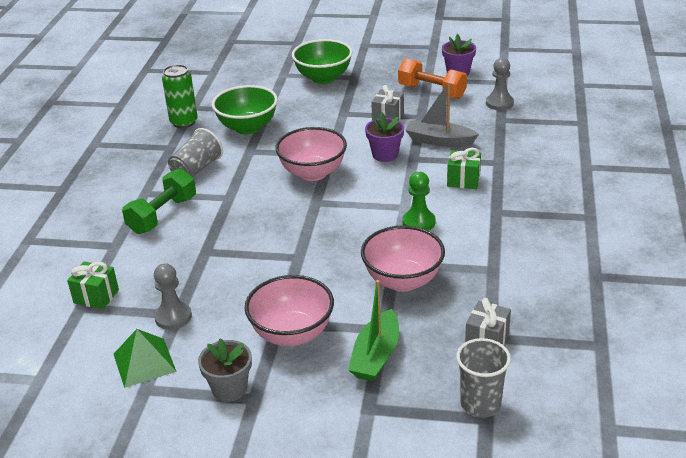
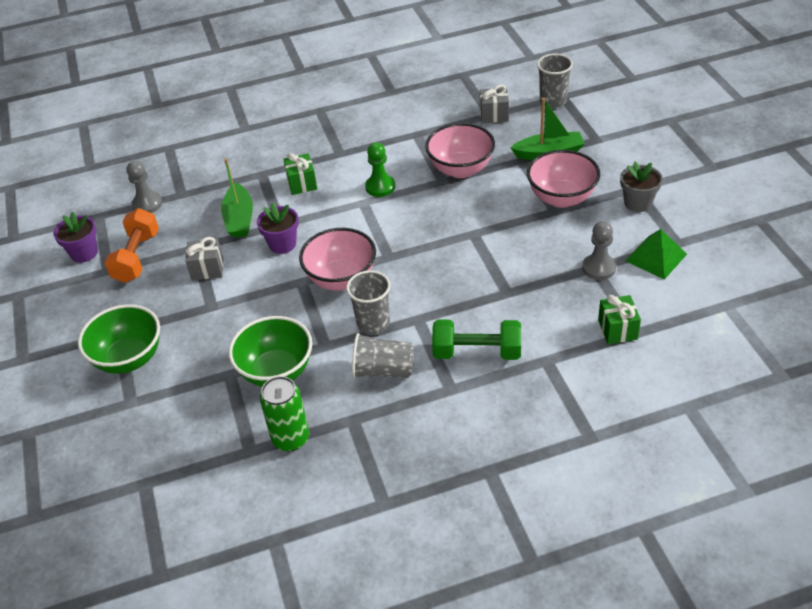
camera: 115 degrees left, 10 degrees up
grey boat [405,82,479,147] -> green boat [221,158,253,238]
none -> grey cup [346,270,390,335]

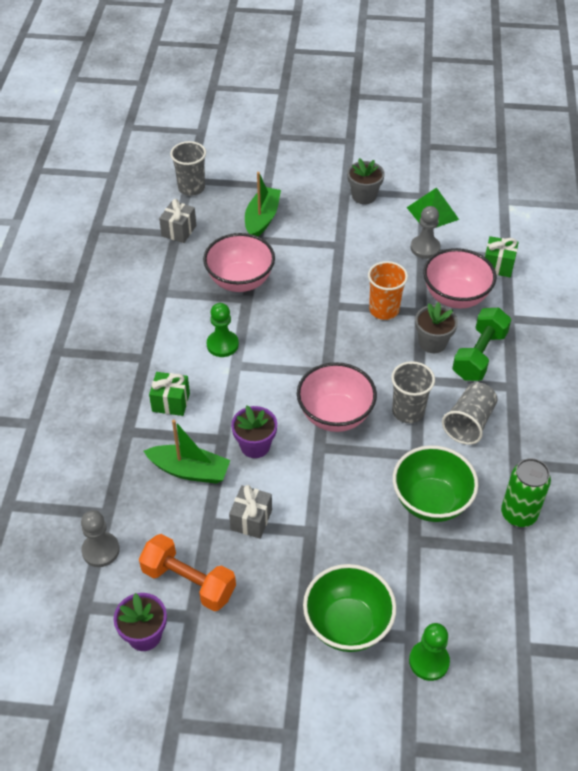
camera: 70 degrees left, 5 degrees up
pink bowl [527,150,600,208] -> pink bowl moved to [423,248,496,309]
none -> orange cup [368,261,408,320]
none -> green pawn [409,623,450,681]
none -> grey flower pot [415,302,458,353]

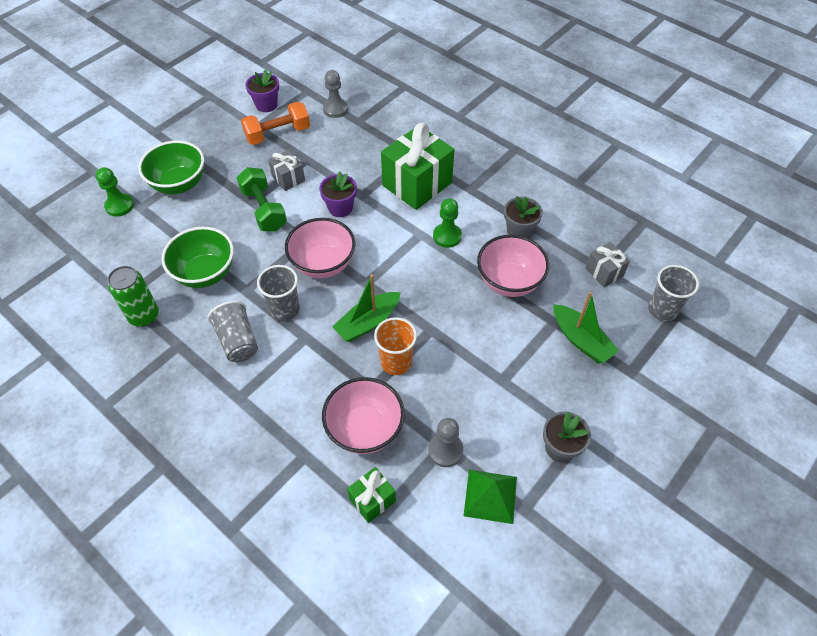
camera: 125 degrees right, 5 degrees up
green boat [144,420,230,484] -> green boat moved to [332,274,401,342]
green gift [149,372,190,416] -> green gift [381,123,455,210], size x2.00
grey flower pot [415,302,458,353] -> grey flower pot moved to [504,196,543,238]
green dumbbell [452,308,511,381] -> green dumbbell moved to [237,167,287,232]

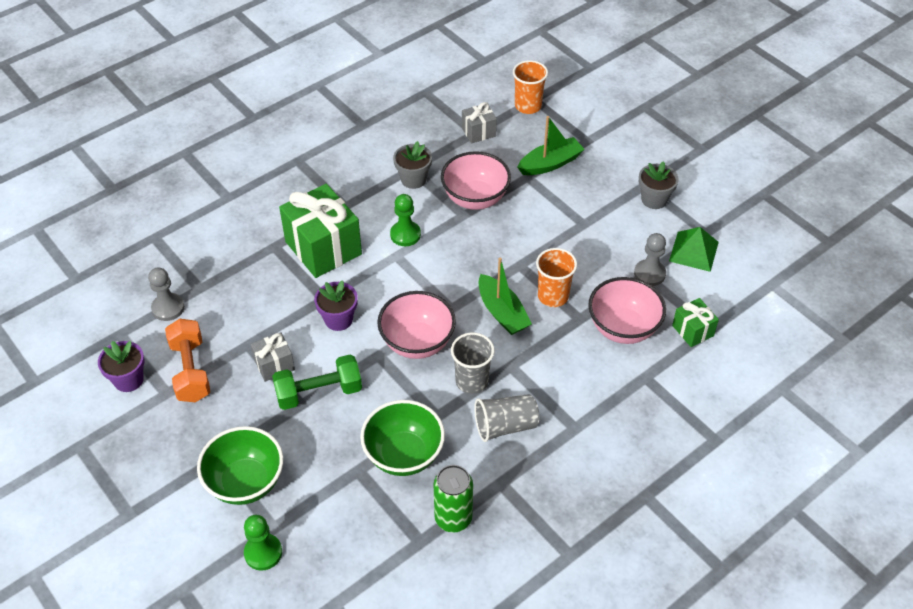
camera: 80 degrees left, 5 degrees down
grey cup [648,265,699,321] -> orange cup [513,60,548,114]

